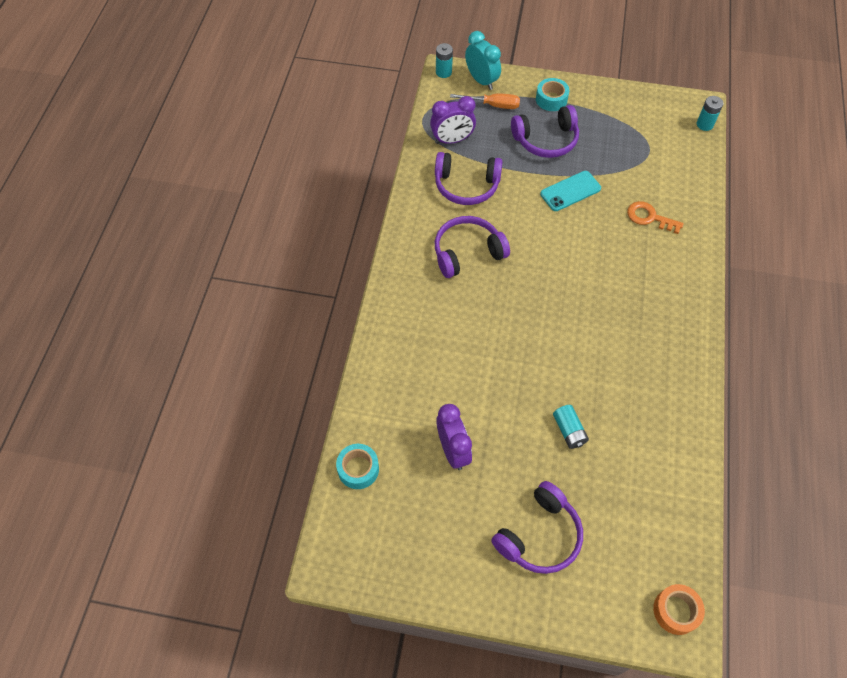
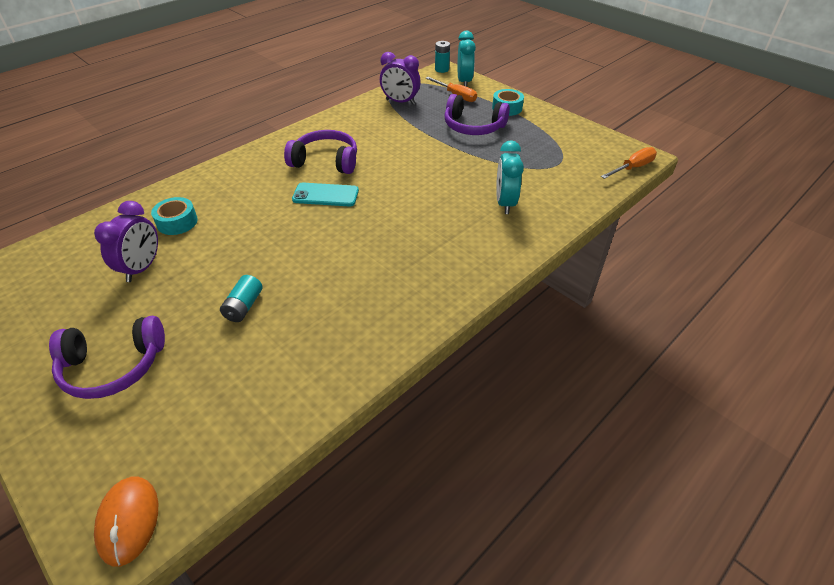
camera: 35 degrees right, 15 degrees down
turquoise tape [336,444,379,489] -> turquoise tape moved to [151,197,198,235]
purple headphones [435,152,503,205] -> none
turquoise phone [540,171,601,211] -> turquoise phone moved to [292,183,359,206]
orange key [627,201,684,234] -> turquoise clock [496,140,524,214]
orange tape [653,584,705,635] -> orange mouse [94,476,158,567]
turquoise battery [697,96,723,131] -> orange screwdriver [601,147,657,179]

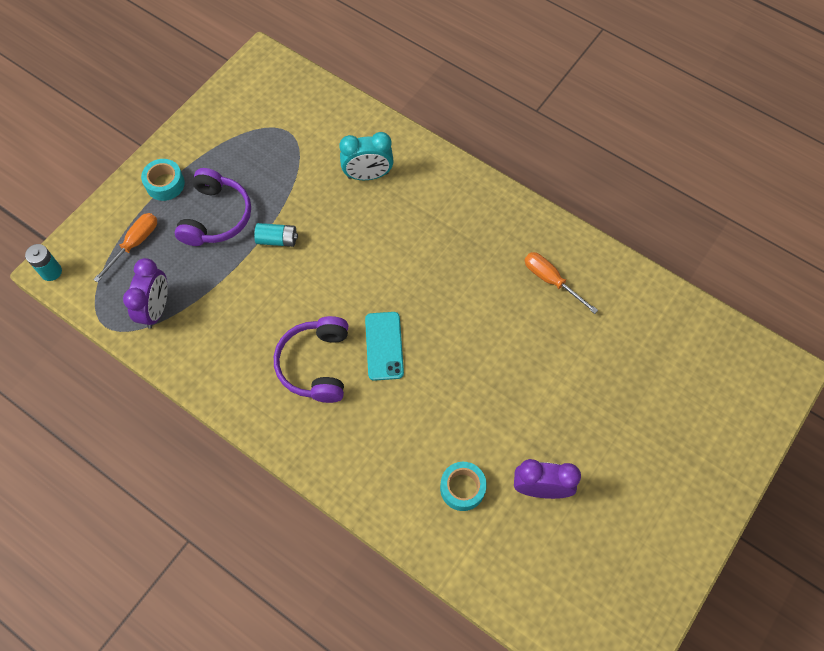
camera: 100 degrees left, 20 degrees up
purple headphones [49,316,165,399] -> none
orange mouse [94,476,158,567] -> none
turquoise battery [220,275,263,322] -> turquoise battery moved to [254,223,298,247]
turquoise clock [458,31,476,87] -> none
orange screwdriver [601,147,657,179] -> orange screwdriver moved to [524,252,598,314]

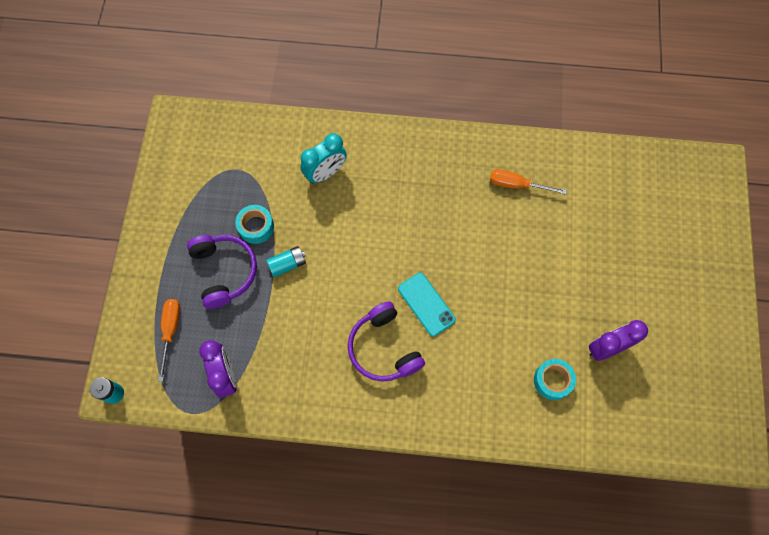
camera: 30 degrees left, 5 degrees up
turquoise tape [141,159,185,201] -> turquoise tape moved to [236,205,274,244]

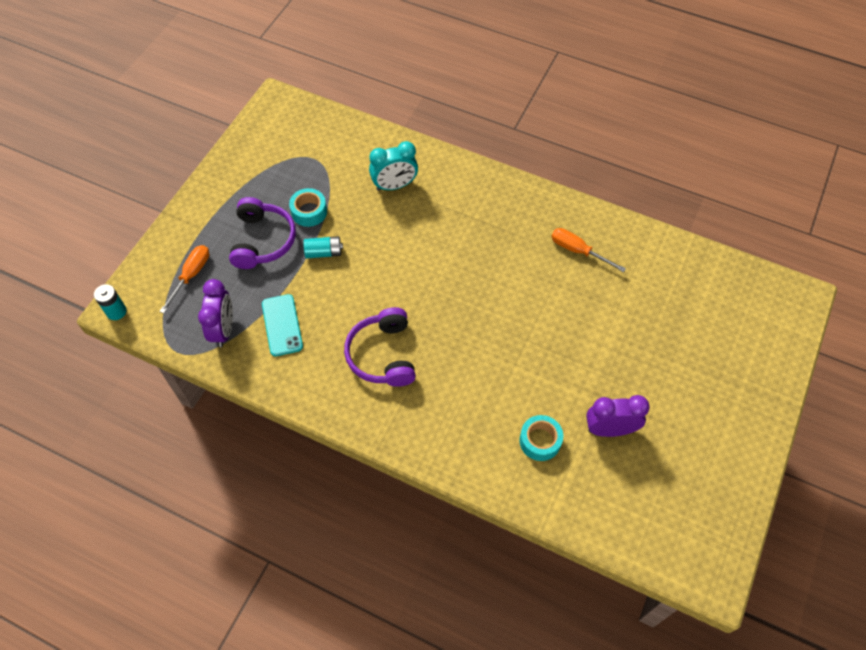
camera: 20 degrees right, 10 degrees down
turquoise phone [398,273,456,336] -> turquoise phone moved to [262,294,303,356]

